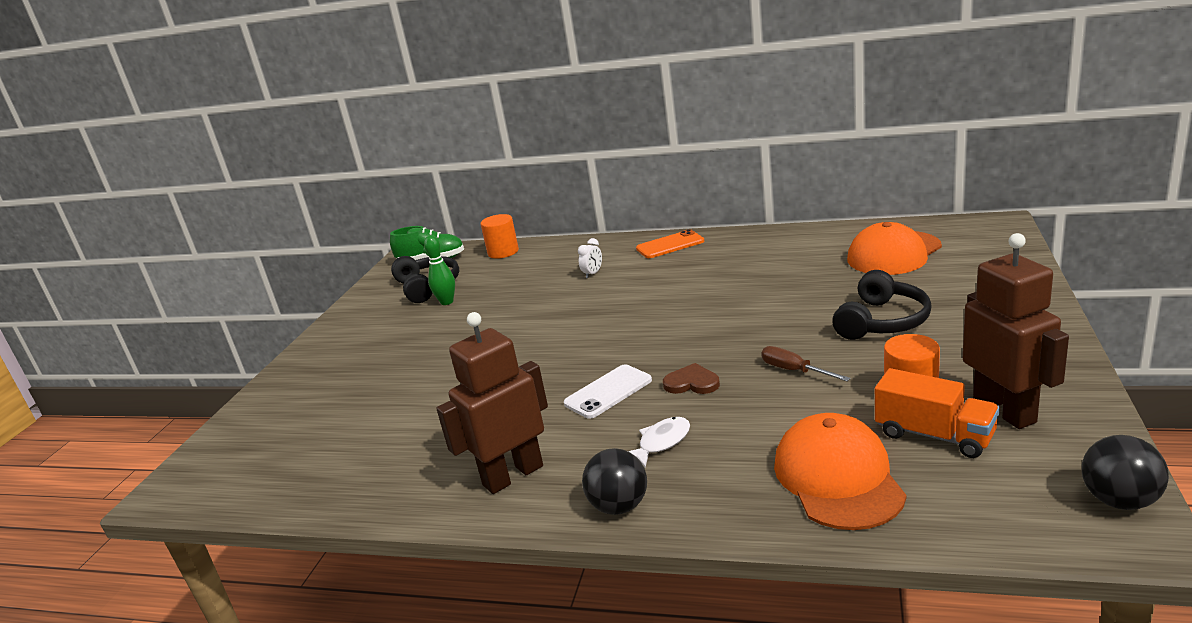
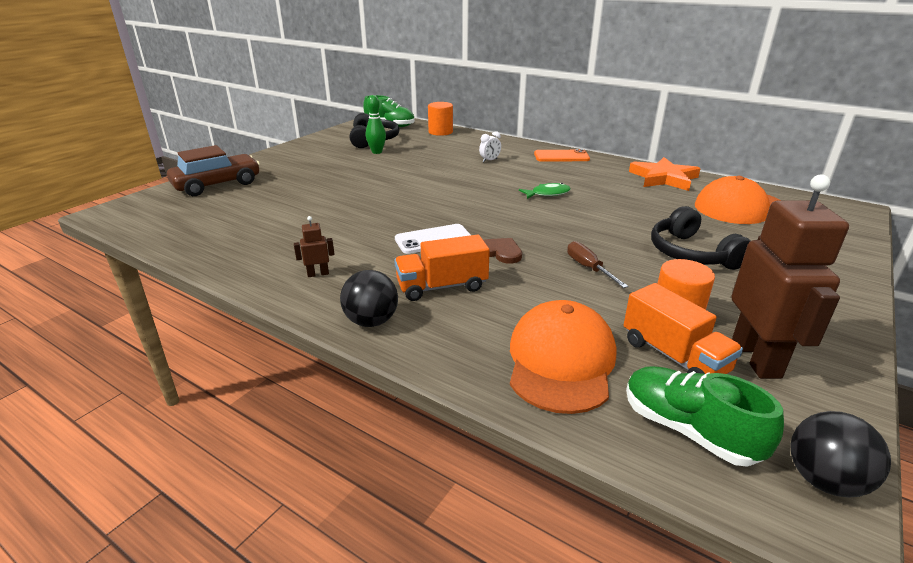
camera: 15 degrees right, 5 degrees up
brown robot [436,312,548,494] -> brown robot [294,216,335,277], size x0.41
white fish [628,417,690,468] -> orange truck [394,235,490,301]
black headphones [832,270,932,340] -> black headphones turned 105 degrees clockwise [651,206,751,270]
none -> brown car [167,145,260,196]
none -> green fish [519,183,571,199]
none -> green shoe [626,366,784,467]
none -> orange star [629,157,700,191]

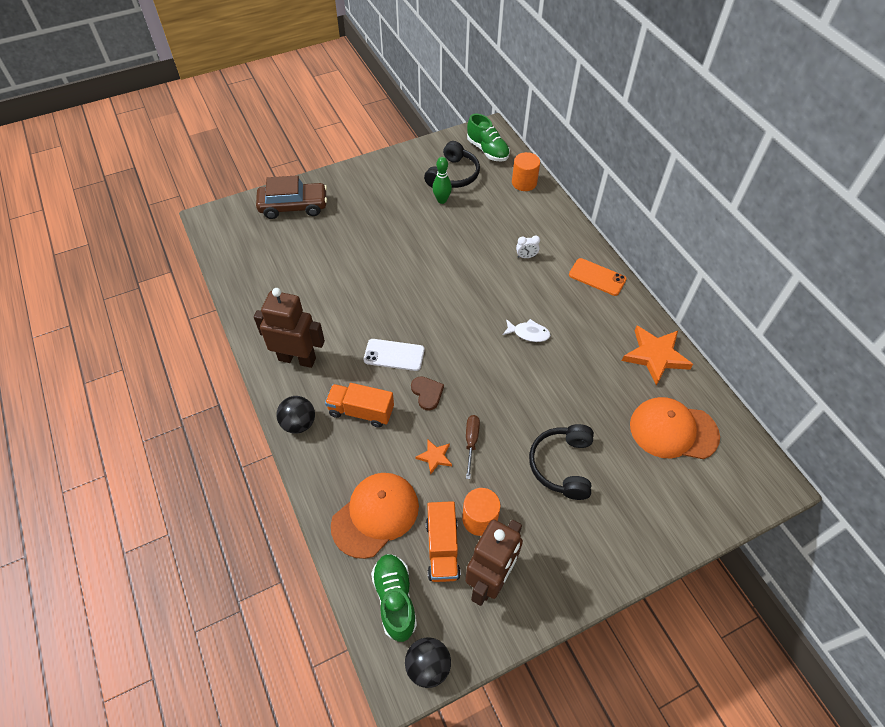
camera: 30 degrees right, 25 degrees up
brown robot [294,216,335,277] -> brown robot [254,288,325,368], size x2.41
green fish [519,183,571,199] -> white fish [503,319,551,342]
none -> orange star [415,439,452,474]

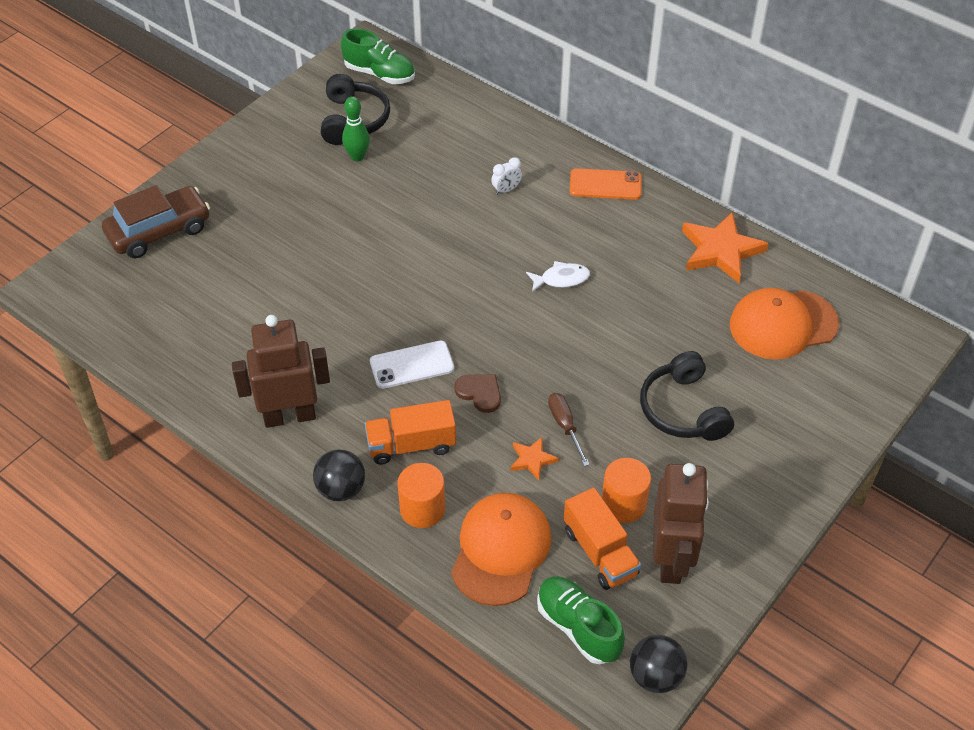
camera: 25 degrees left, 5 degrees down
orange cylinder [512,152,540,191] -> orange cylinder moved to [397,463,445,528]

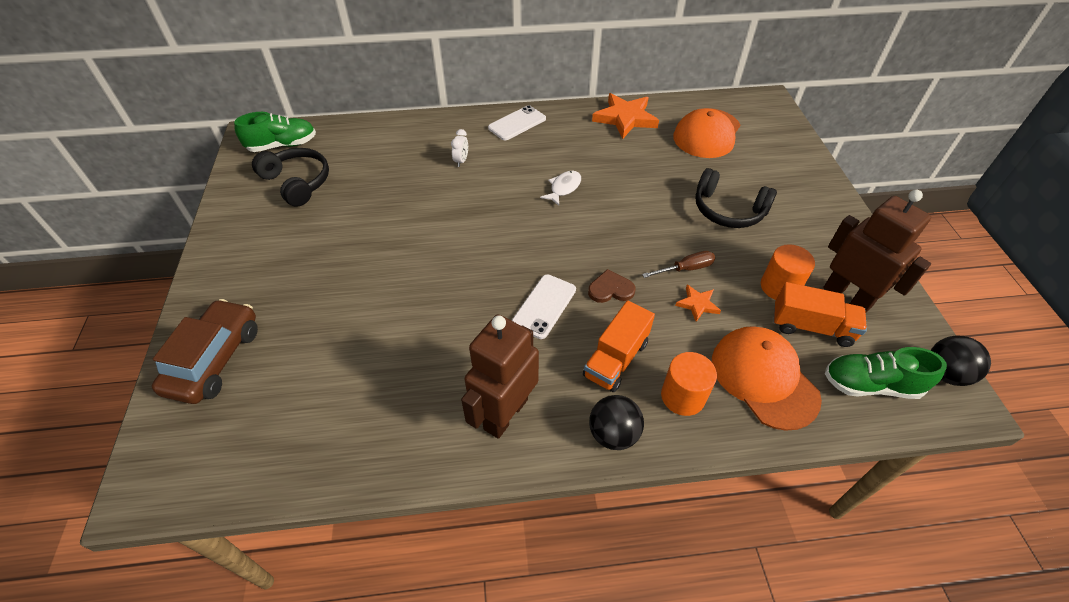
camera: 45 degrees left, 0 degrees up
green bowling pin [342,97,370,161] -> none
brown screwdriver [548,393,590,466] -> brown screwdriver turned 135 degrees clockwise [642,251,715,278]
orange phone [570,168,642,200] -> white phone [488,105,546,140]

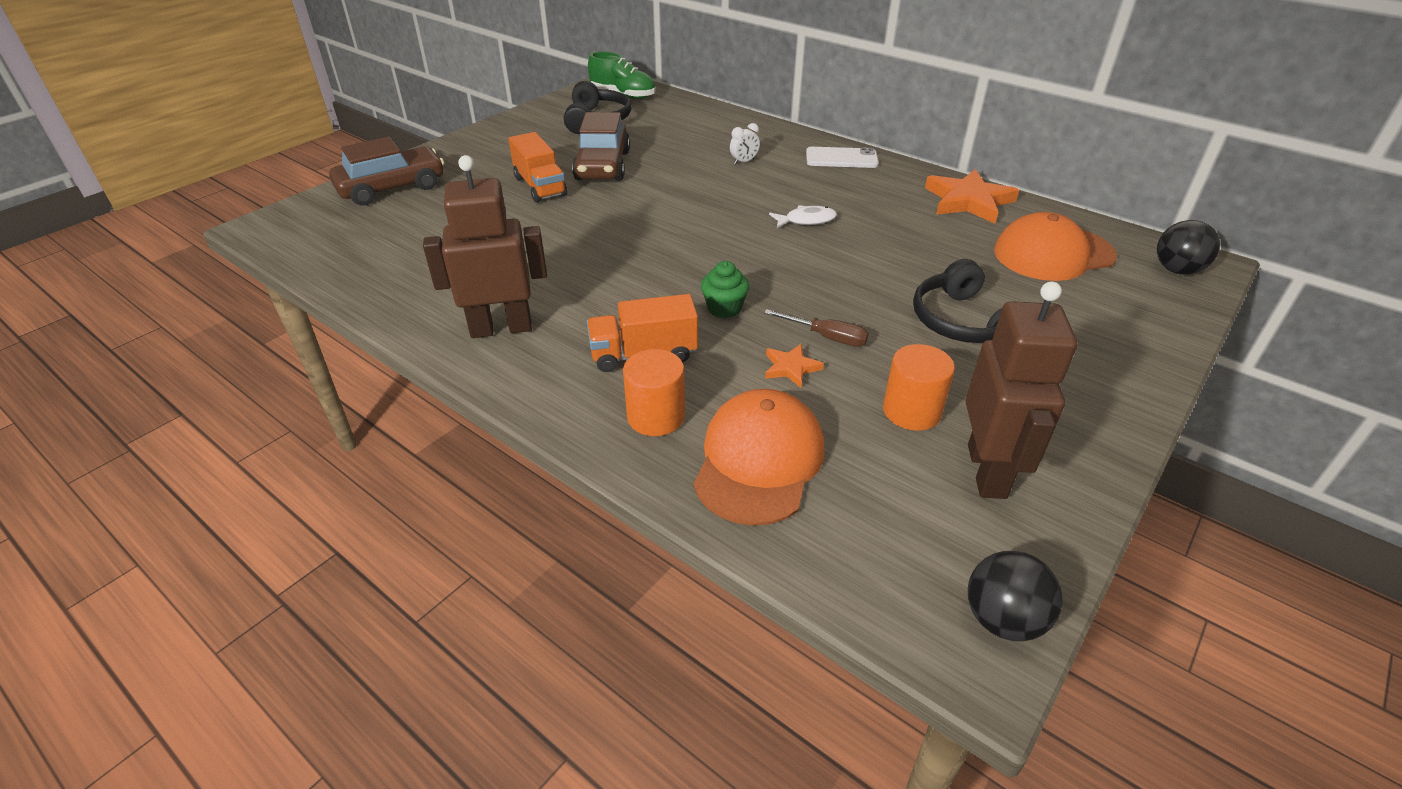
camera: 45 degrees right, 10 degrees down
white phone [512,274,576,339] -> none
brown heart [588,269,635,303] -> green cupcake [701,261,749,318]
black ball [589,395,644,450] -> black ball moved to [1157,220,1220,274]
orange truck [773,282,867,347] -> orange truck moved to [508,132,568,203]
green shoe [825,347,947,399] -> none
none -> brown car [572,112,630,181]

